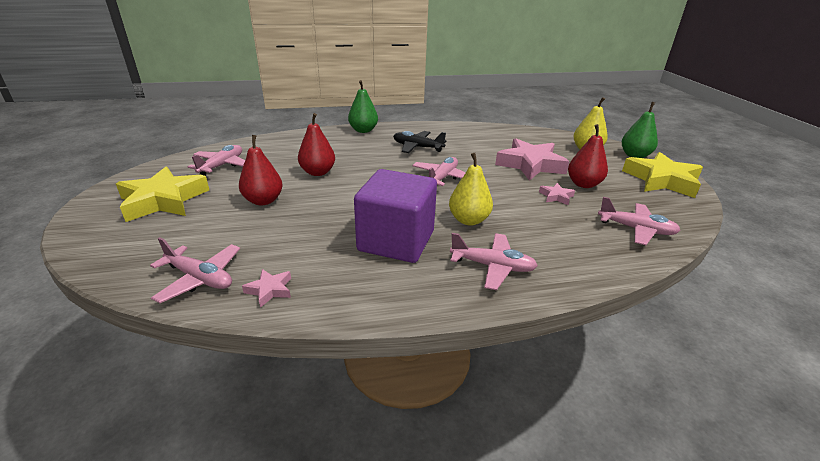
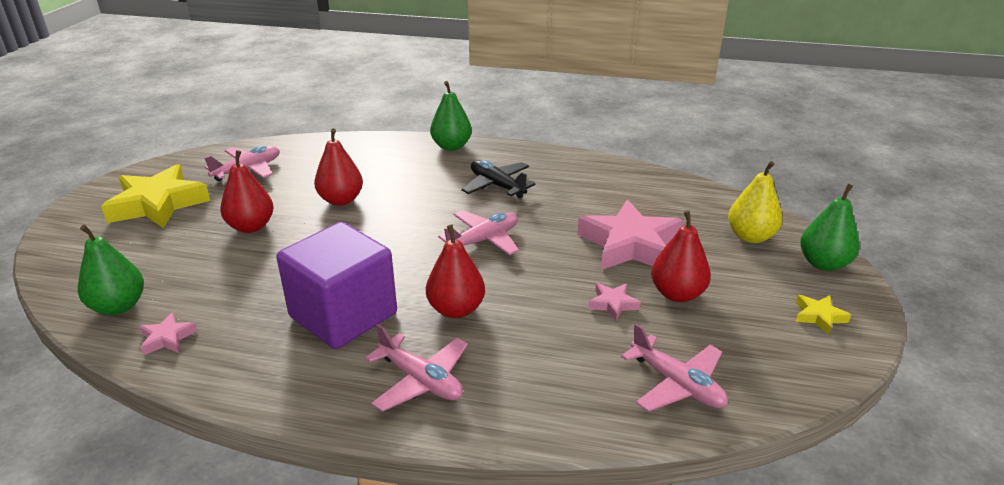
camera: 25 degrees right, 0 degrees up
pink plane [150,237,240,303] -> green pear [78,225,144,315]
yellow pear [449,153,493,226] -> red pear [426,224,485,318]
yellow star [622,152,703,198] -> yellow star [796,295,851,335], size x0.44

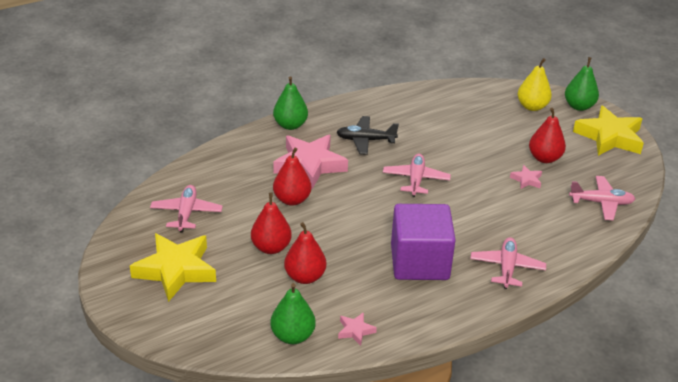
camera: 45 degrees left, 5 degrees up
pink plane [365,324,468,412] -> pink plane turned 75 degrees counterclockwise [471,237,546,289]
red pear [426,224,485,318] -> red pear moved to [284,222,326,284]
pink star [577,200,683,270] -> pink star moved to [273,135,348,189]
yellow star [796,295,851,335] -> yellow star [573,105,644,156], size x2.28

